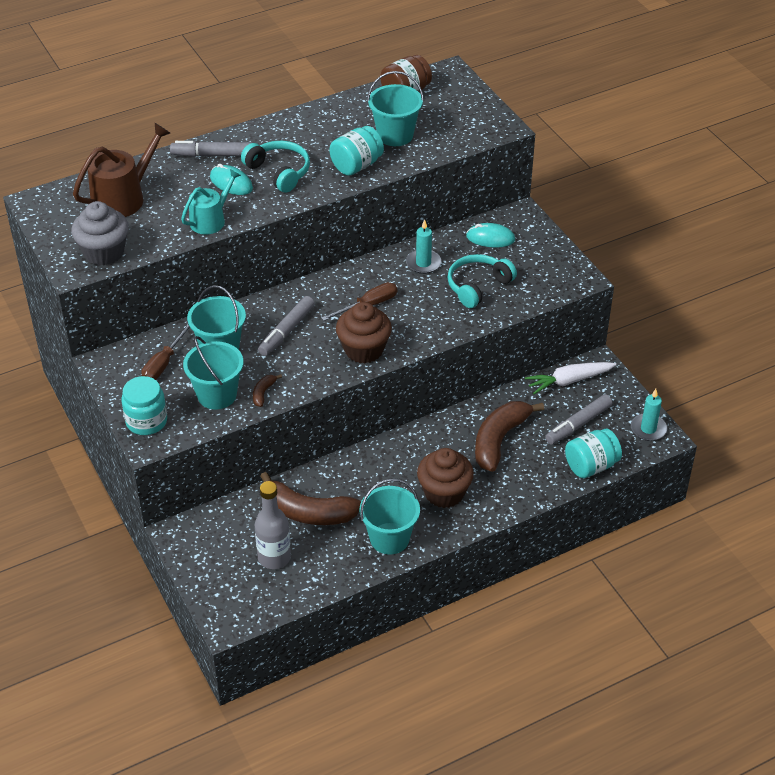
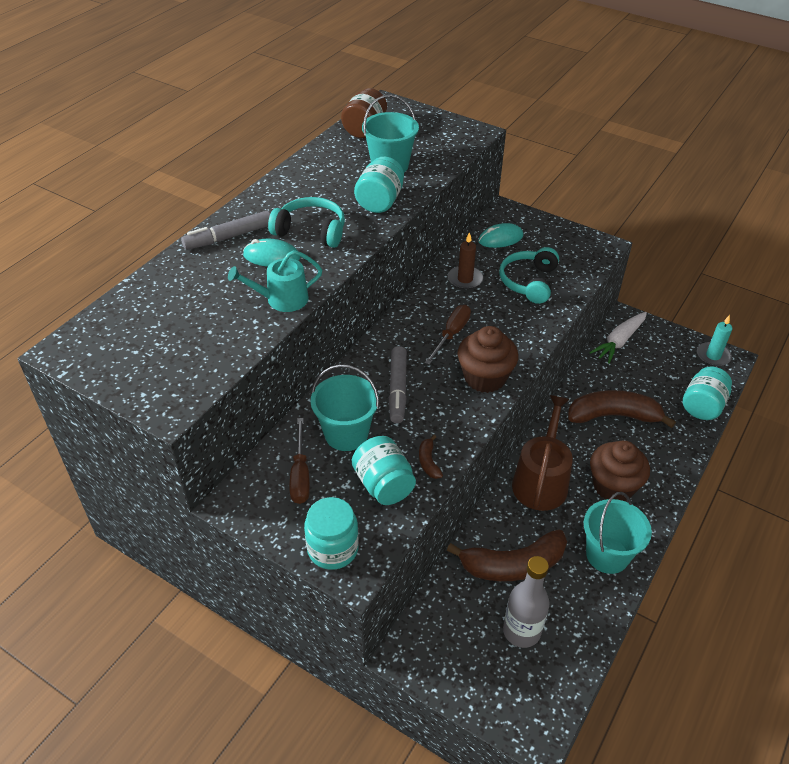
camera: 30 degrees left, 0 degrees up
grey cupcake [71,201,129,265] -> none
brown watering can [73,123,170,217] -> brown watering can moved to [512,395,573,511]
turquoise watering can [181,169,241,234] -> turquoise watering can turned 120 degrees counterclockwise [228,250,322,312]
turquoise bucket [183,336,243,410] -> turquoise jar [352,436,416,505]
turquoise candle [406,219,441,274] -> brown candle [448,232,483,290]
brown banana [475,401,544,472] -> brown banana turned 90 degrees clockwise [568,390,676,428]
grey marker [545,394,612,445] -> none

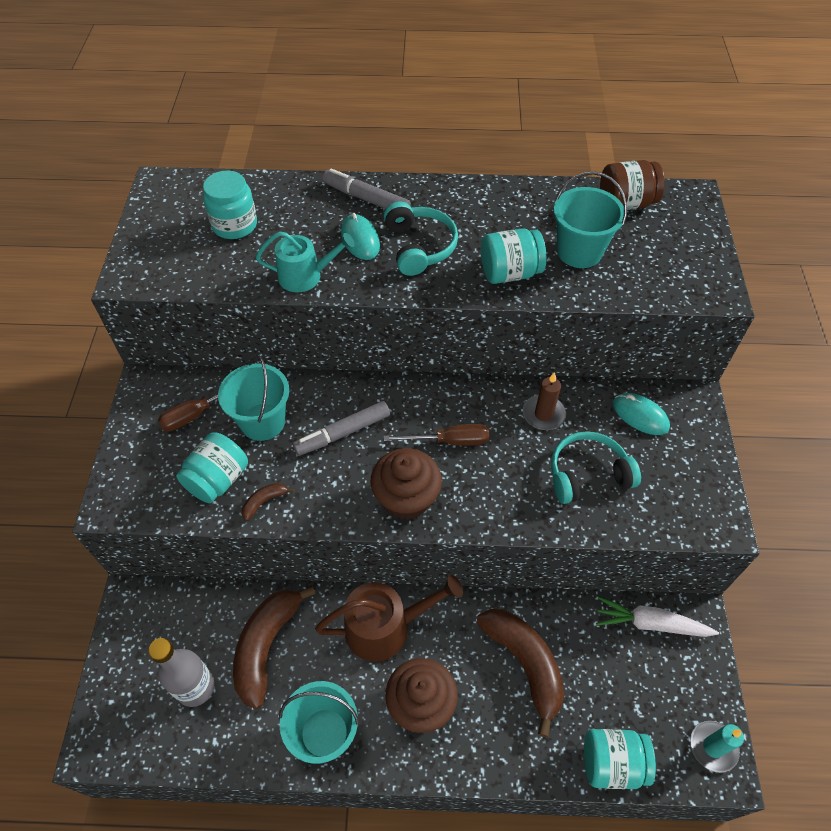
camera: 60 degrees right, 10 degrees up
turquoise watering can [228,250,322,312] -> turquoise watering can turned 135 degrees clockwise [256,232,355,292]
turquoise jar [304,497,359,570] -> turquoise jar moved to [203,171,257,239]
brown banana [447,530,567,581] -> brown banana turned 60 degrees clockwise [233,585,316,709]

